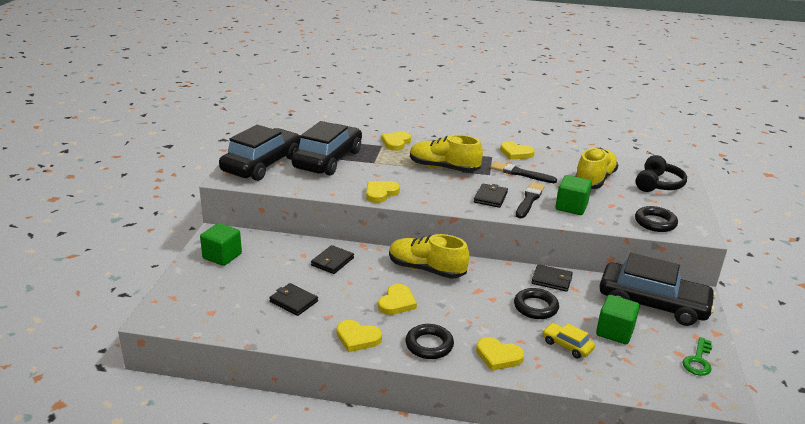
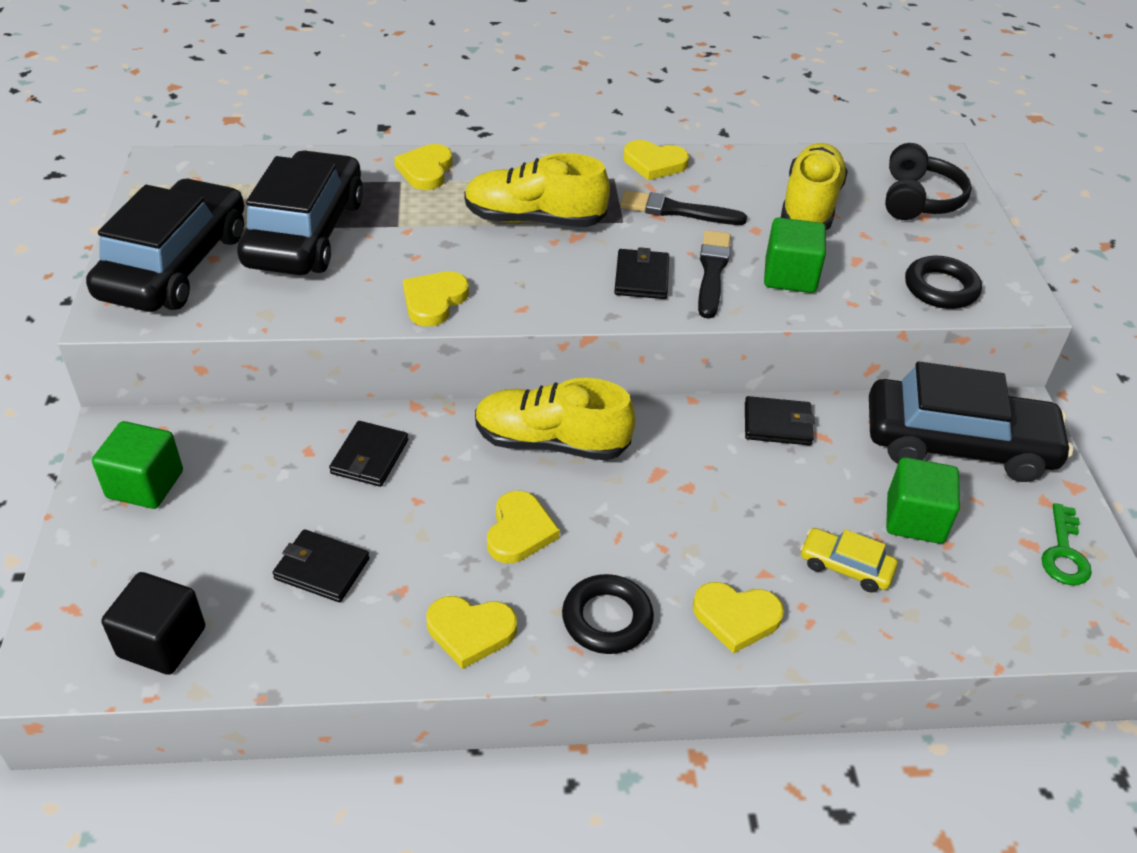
camera: 15 degrees left, 15 degrees up
black ring [514,288,559,319] -> none
none -> black cube [101,572,205,675]

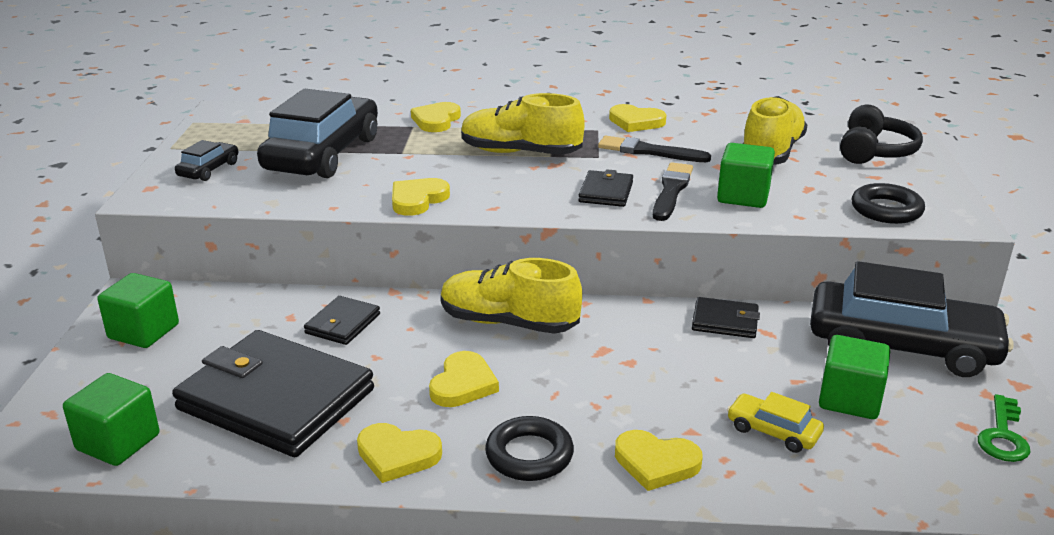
camera: 10 degrees right, 15 degrees down
black car [86,178,244,312] -> black car [175,140,238,181], size x0.44
black cube [101,572,205,675] -> green cube [63,373,159,466]
black wallet [273,529,370,602] -> black wallet [172,330,374,457], size x2.22

